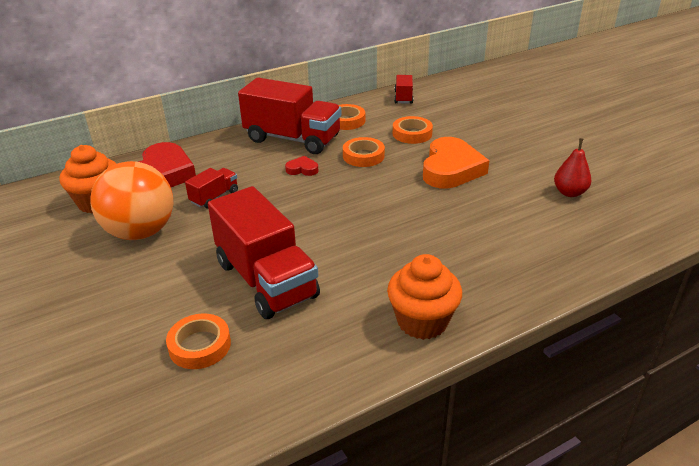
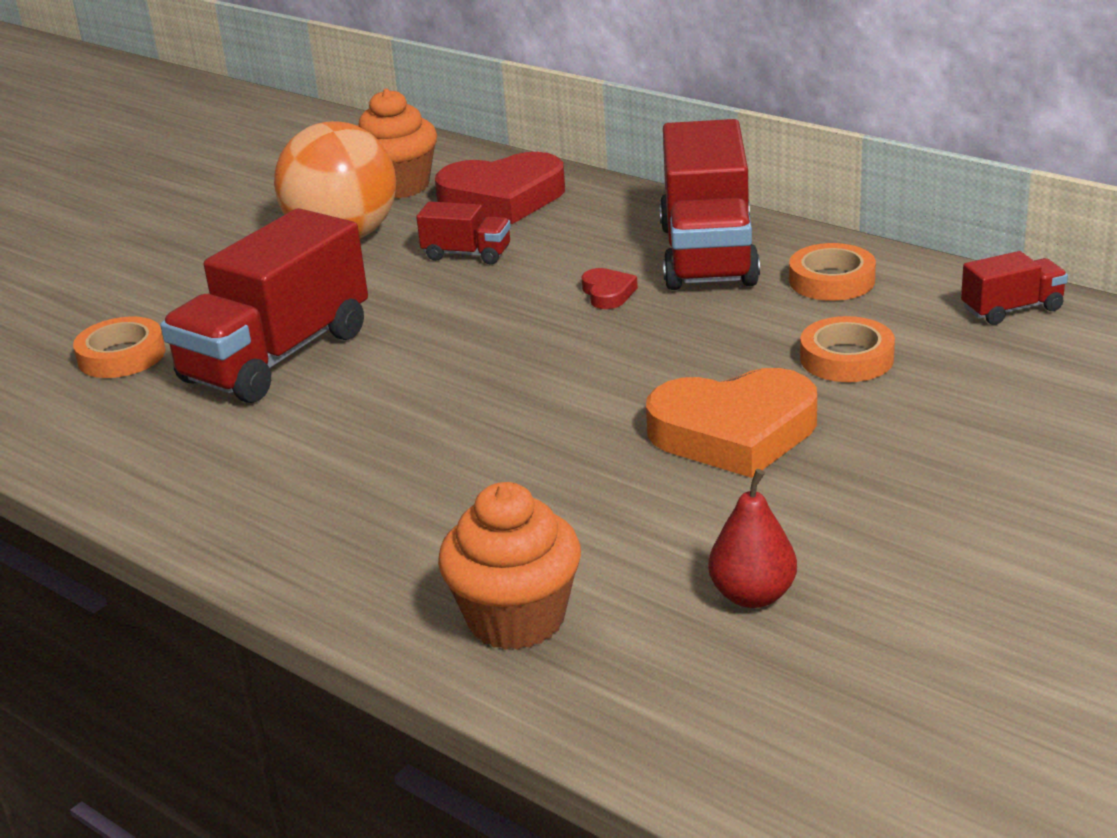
camera: 70 degrees right, 5 degrees down
orange tape [343,137,385,167] -> none
orange cupcake [387,254,462,340] -> orange cupcake moved to [438,482,581,650]

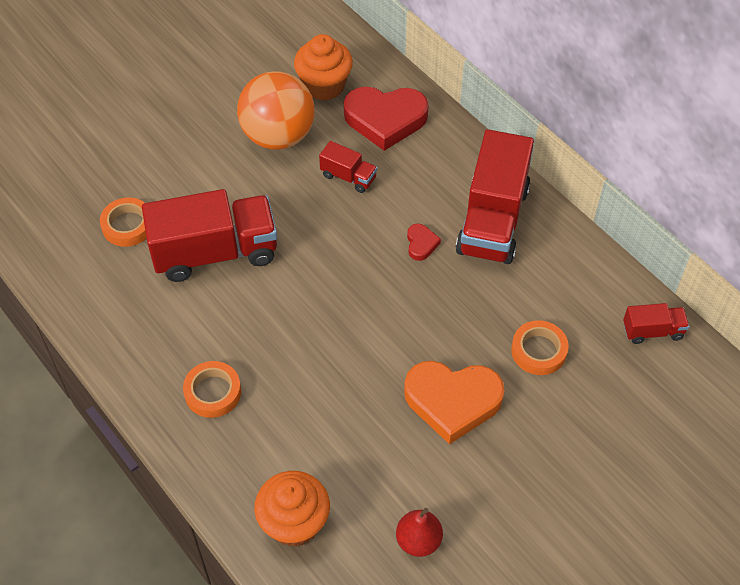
camera: 10 degrees right, 25 degrees up
red truck [160,208,368,403] -> red truck turned 150 degrees counterclockwise [142,189,277,282]
orange tape [789,243,876,301] -> orange tape moved to [183,361,241,418]

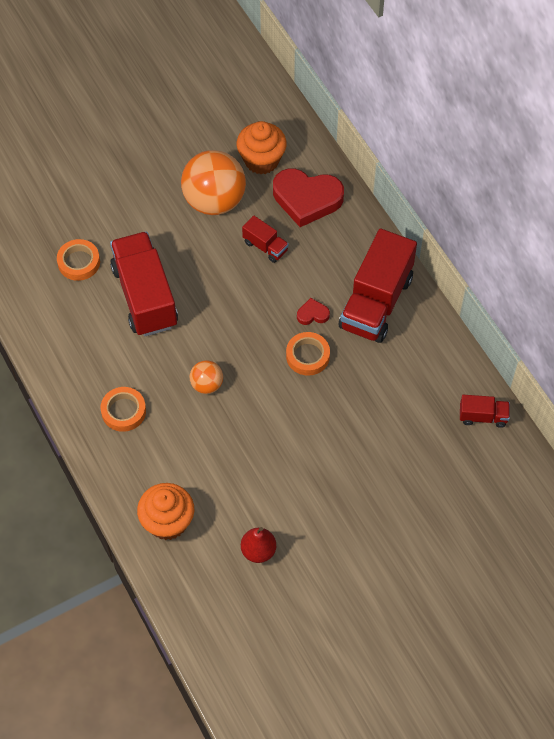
camera: 10 degrees right, 5 degrees up
red truck [142,189,277,282] -> red truck turned 105 degrees counterclockwise [110,232,178,336]
orange heart [404,361,505,444] -> none
red heart [407,224,441,261] -> red heart turned 105 degrees counterclockwise [297,298,330,325]
orange tape [511,320,569,375] -> orange tape moved to [286,332,330,376]
none -> orange ball [189,360,223,394]

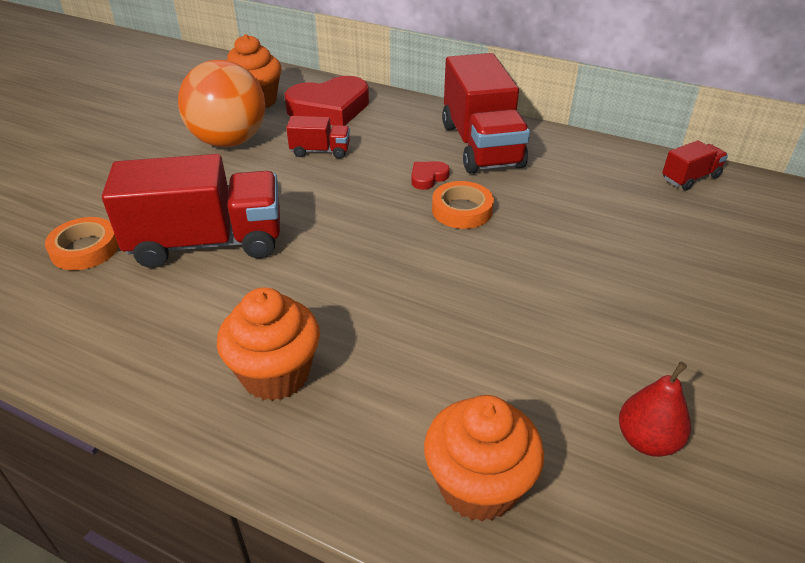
camera: 35 degrees left, 20 degrees down
orange tape [101,387,146,432] -> orange cupcake [217,287,320,401]
red truck [110,232,178,336] -> red truck turned 135 degrees clockwise [102,154,280,268]
orange ball [189,360,223,394] -> none

